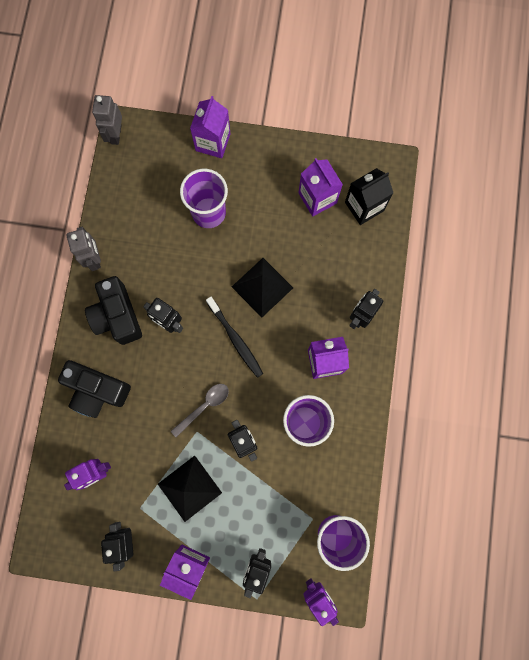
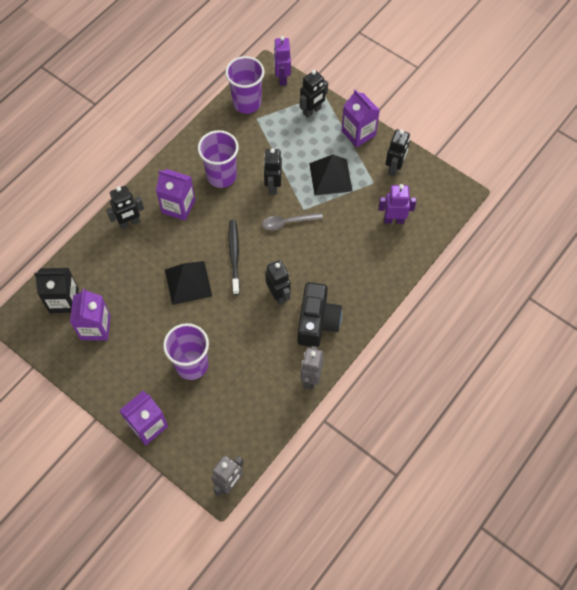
camera: 150 degrees left, 15 degrees down
black camera [58,360,131,418] -> none

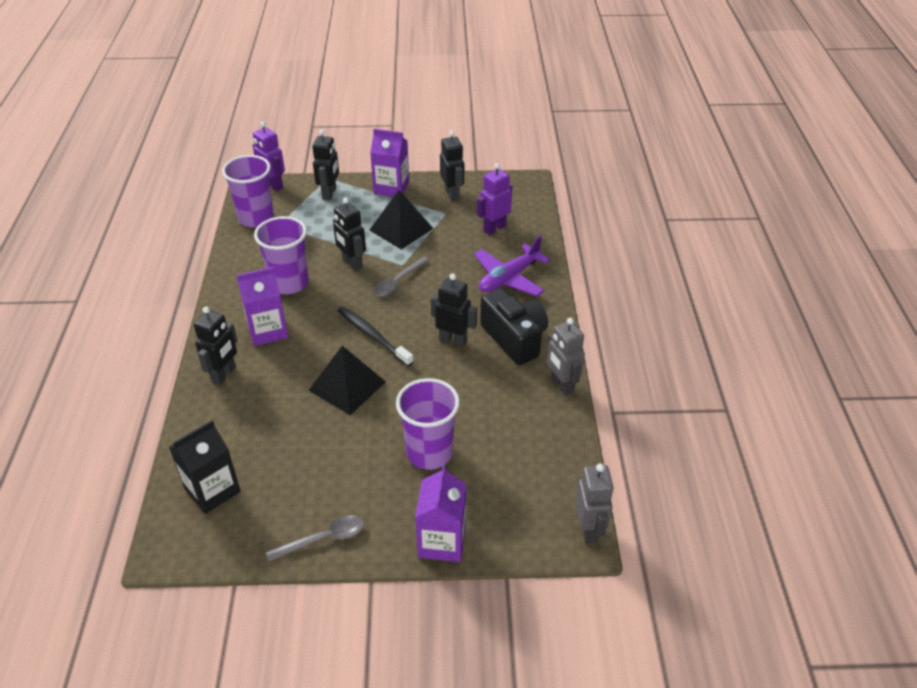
camera: 40 degrees left, 20 degrees down
purple carton [70,288,111,340] -> none
none -> grey spoon [266,515,364,562]
none -> purple plane [474,235,550,297]

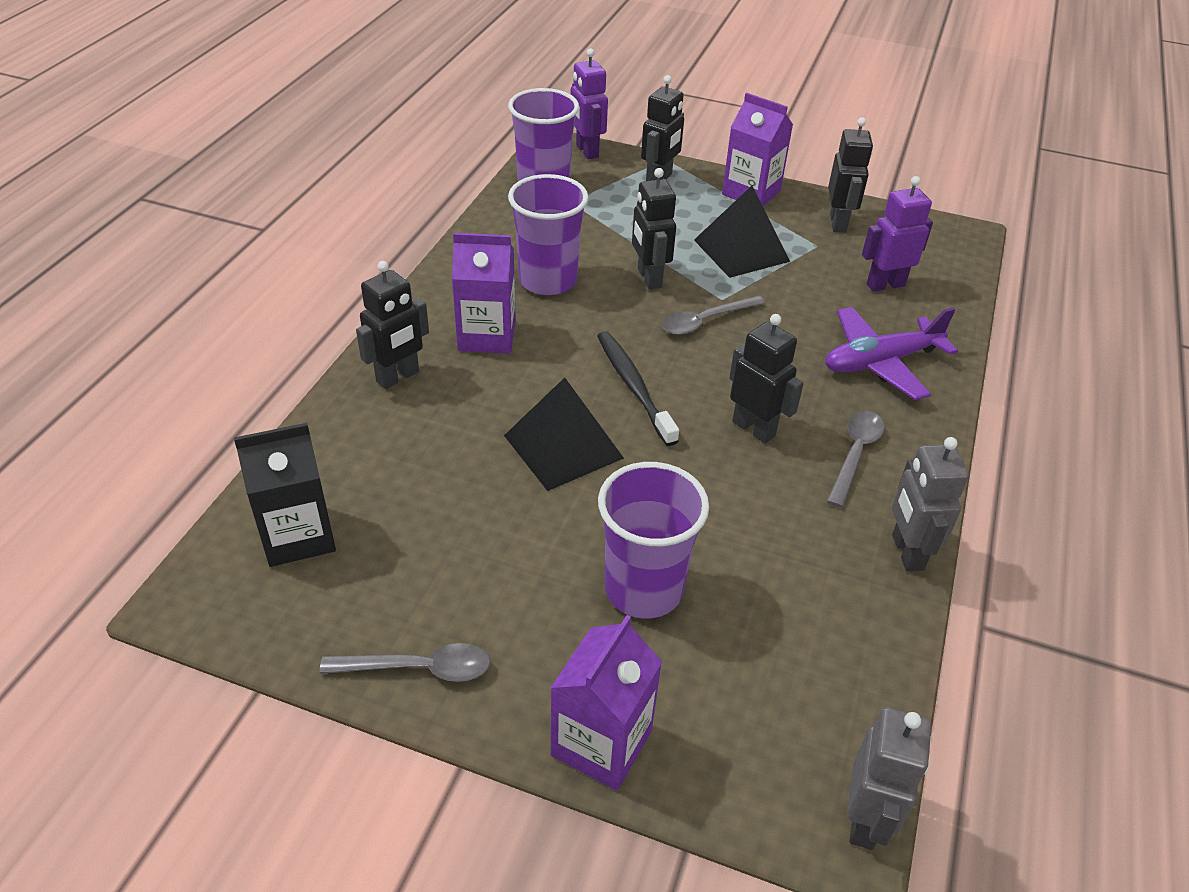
camera: 20 degrees right, 0 degrees up
black camera [480,289,548,365] -> grey spoon [826,411,885,508]

